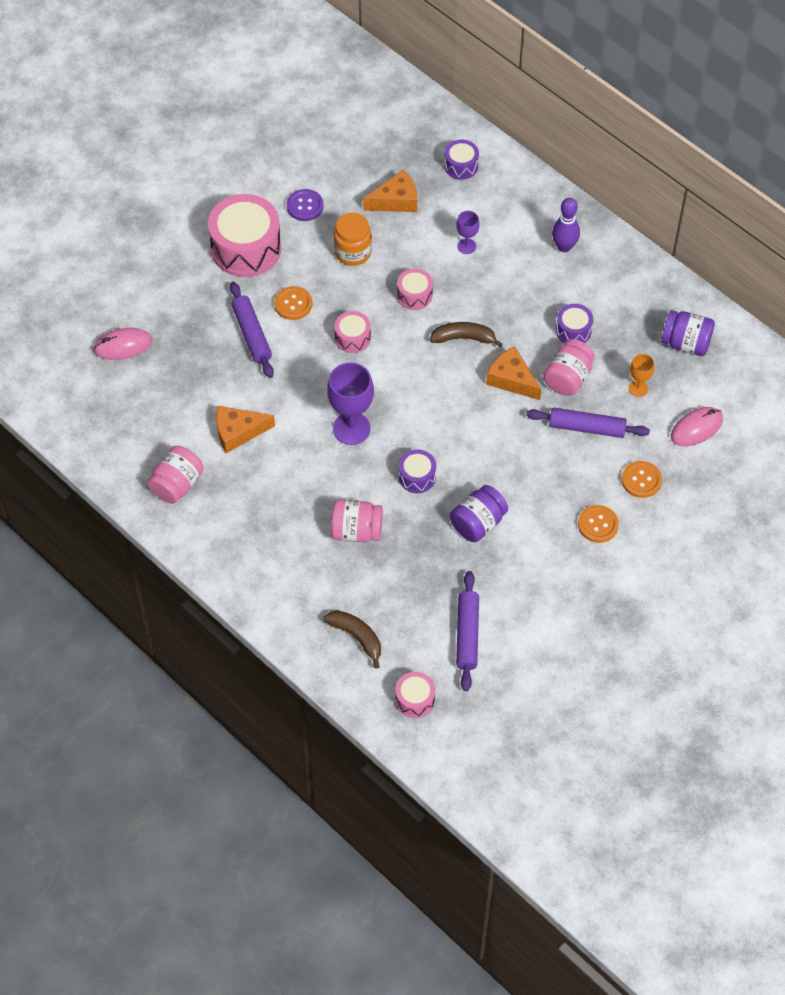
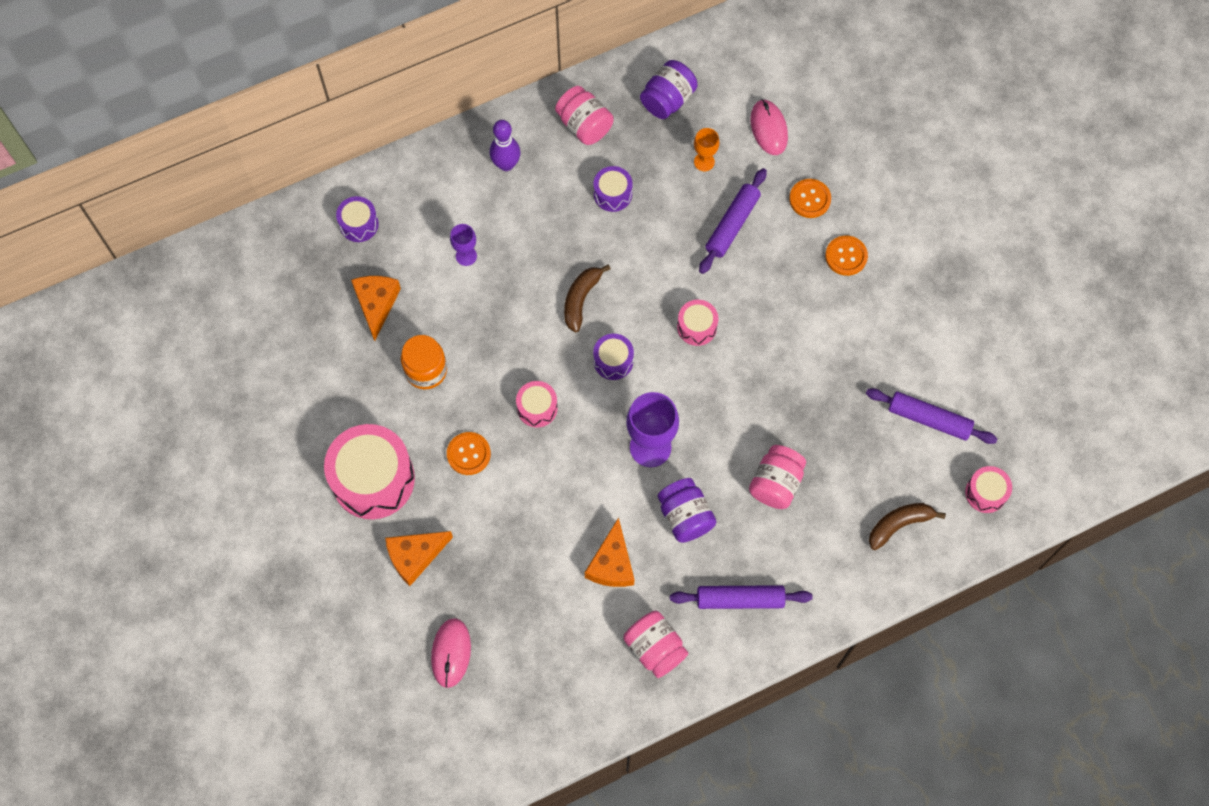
camera: 70 degrees left, 10 degrees up
purple rolling pin [230,282,274,378] -> purple rolling pin moved to [670,585,813,609]
purple button [287,189,324,221] -> none
pink drum [397,268,433,310] -> pink drum moved to [677,300,718,346]
purple drum [399,449,436,493] -> purple drum moved to [593,334,634,380]
purple jar [450,485,508,542] -> purple jar moved to [658,478,716,543]
orange cheese [486,346,541,400] -> orange cheese moved to [385,531,453,586]
pink jar [543,339,595,396] -> pink jar moved to [555,86,614,145]

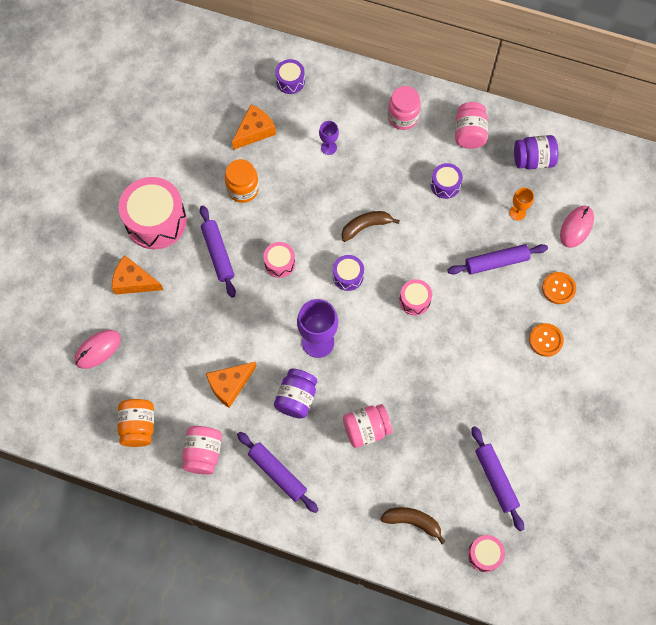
camera: 45 degrees right, 0 degrees up
orange button [447,432,491,475] -> purple rolling pin [200,206,236,298]
purple bowling pin [490,120,520,171] -> pink jar [388,86,421,130]
none -> orange jar [117,399,154,447]

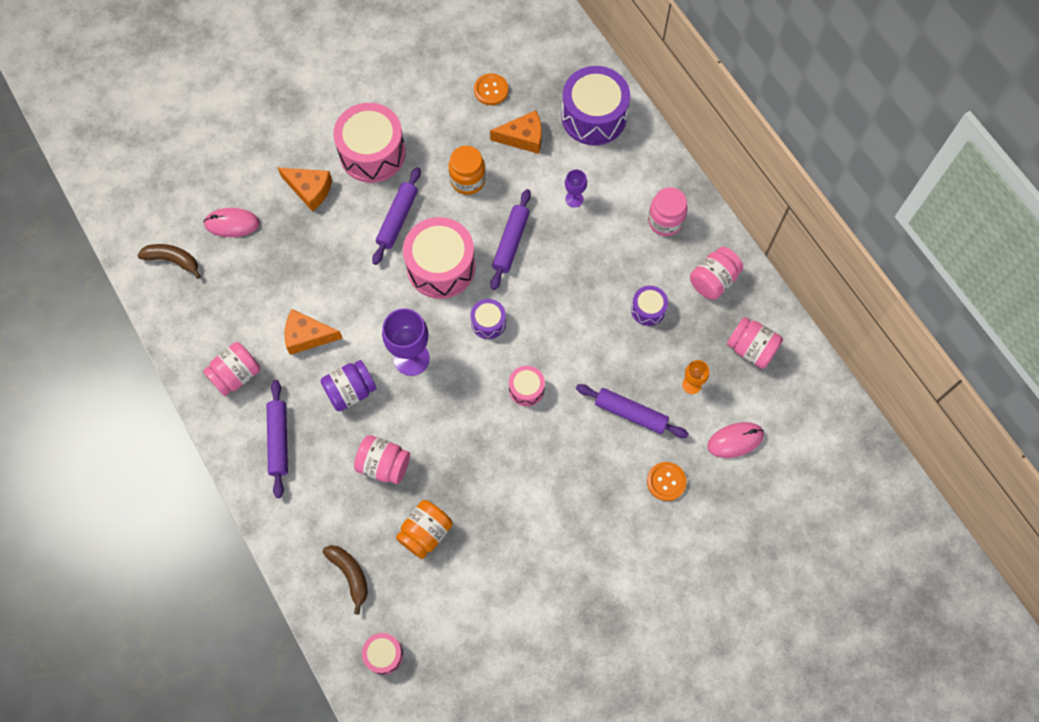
camera: 40 degrees right, 0 degrees up
orange cheese [112,255,163,295] -> orange cheese turned 150 degrees clockwise [277,167,332,212]
orange jar [117,399,154,447] -> orange jar moved to [396,500,453,559]
pink drum [263,242,295,278] -> pink drum [403,217,476,299], size x2.01
purple drum [275,59,305,94] -> purple drum [561,66,630,145], size x2.01
brown banana [341,211,400,242] -> brown banana moved to [137,244,201,279]
purple rolling pin [471,426,524,531] -> purple rolling pin moved to [491,189,531,290]
purple jar [514,135,558,169] -> pink jar [727,317,783,369]
orange button [529,323,564,357] -> orange button moved to [474,73,508,105]

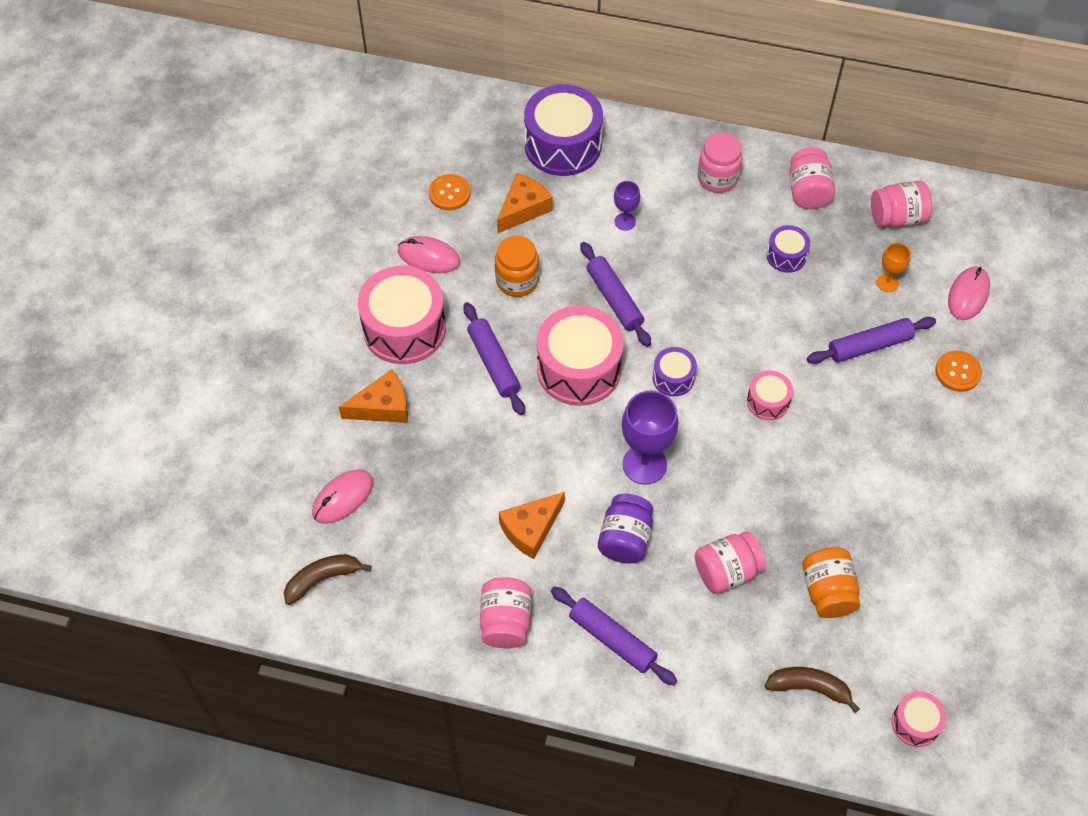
camera: 45 degrees left, 10 degrees down
none -> pink mouse [398,236,461,273]

